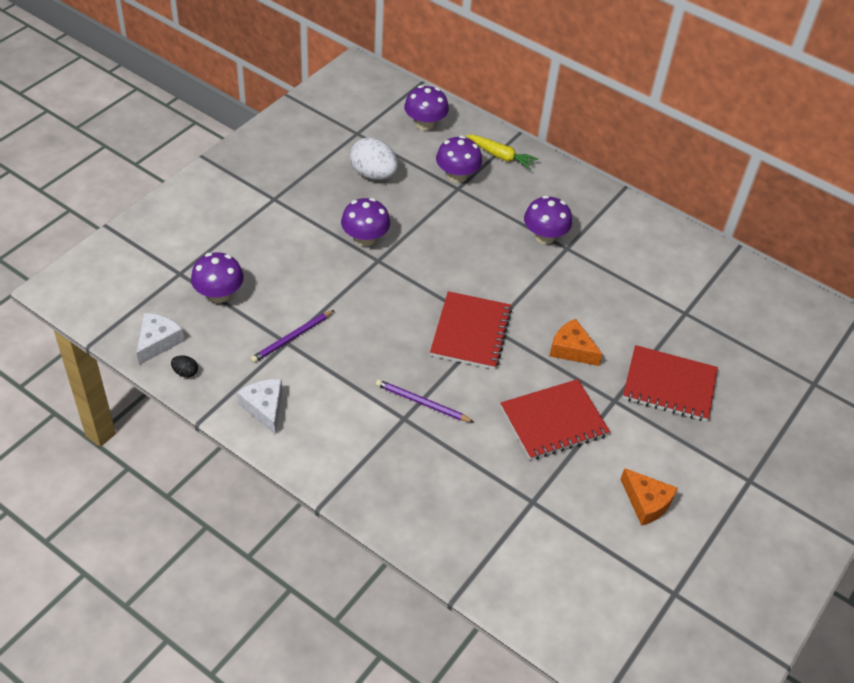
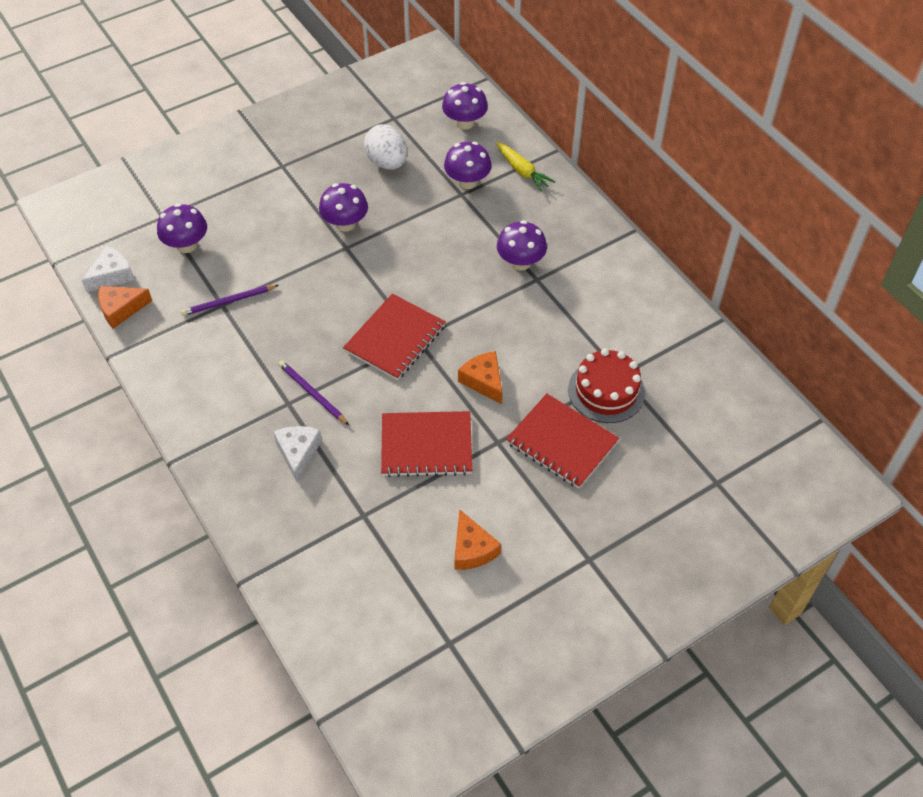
camera: 25 degrees right, 5 degrees up
black egg [171,355,198,378] -> orange cheese [98,286,152,329]
white cheese [237,379,282,434] -> white cheese moved to [273,426,322,482]
none -> red cake [568,349,645,423]

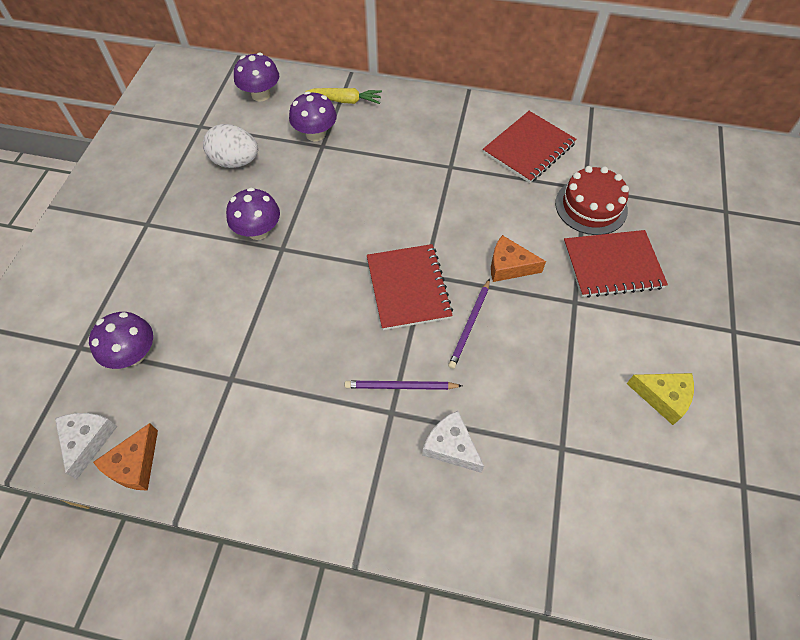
camera: 45 degrees left, 5 degrees up
purple pencil [181,285,279,316] -> purple pencil moved to [448,279,490,369]
red notebook [381,411,472,477] -> red notebook moved to [483,111,577,183]
orange cheese [454,510,501,570] -> yellow cheese [626,373,694,425]
purple mushroom [497,220,547,271] -> none

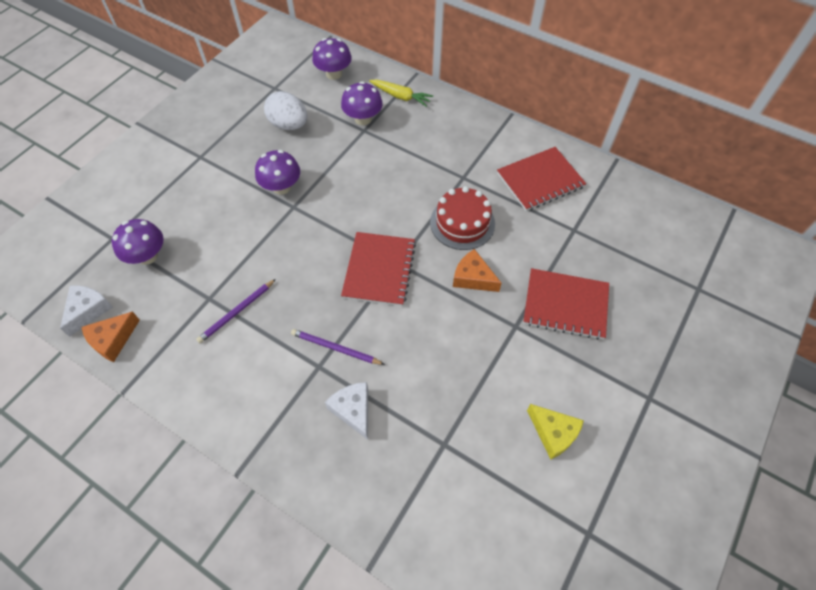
camera: 20 degrees right, 0 degrees up
purple pencil [448,279,490,369] -> purple pencil moved to [196,279,276,343]
red cake [555,166,629,235] -> red cake moved to [430,186,495,250]

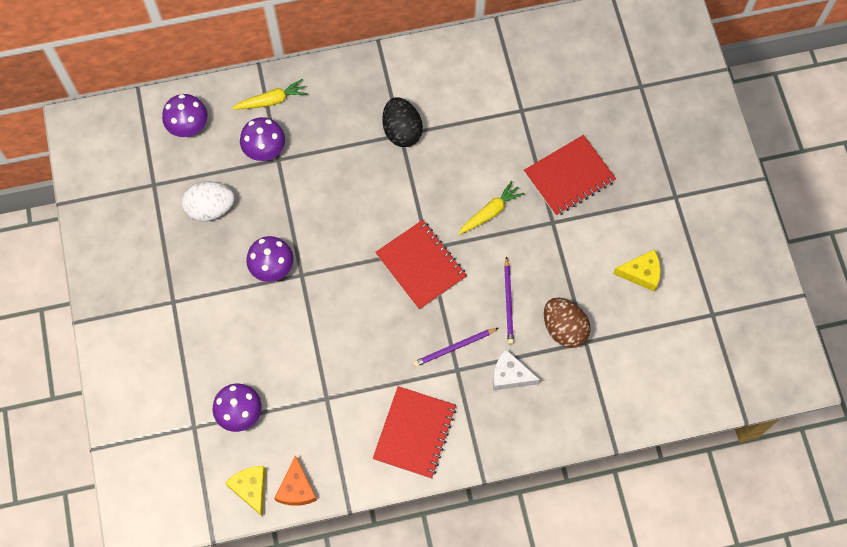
camera: 45 degrees left, 10 degrees up
white cheese [60,285,113,337] -> yellow cheese [225,466,266,517]
purple pencil [196,279,276,343] -> purple pencil moved to [504,256,514,344]
red cake [430,186,495,250] -> none
orange cheese [453,249,502,292] -> yellow carrot [458,181,524,234]
red notebook [497,147,586,211] -> red notebook moved to [373,386,456,478]
none -> black egg [382,97,423,147]
none -> brown egg [544,297,591,348]

